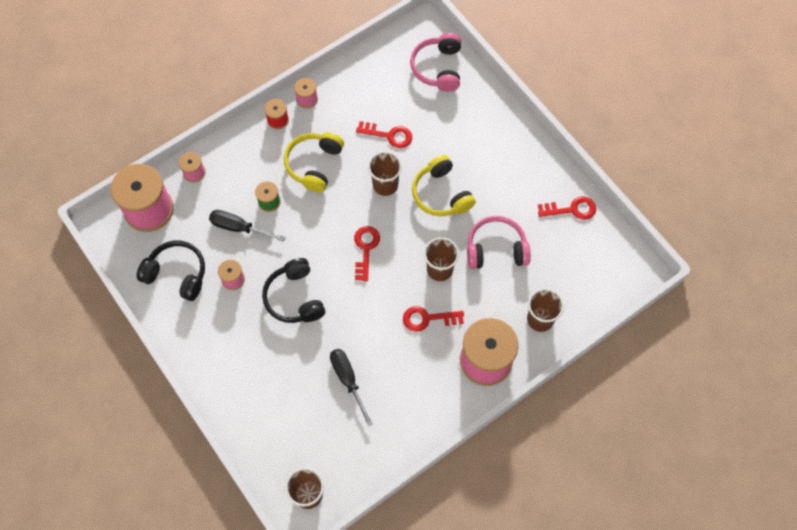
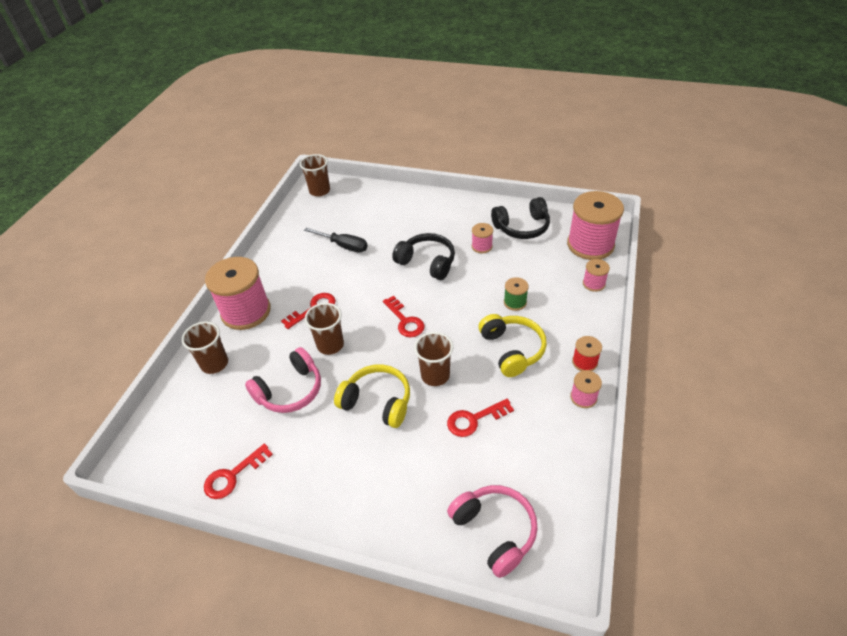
camera: 145 degrees right, 20 degrees down
black screwdriver [209,210,286,242] -> none

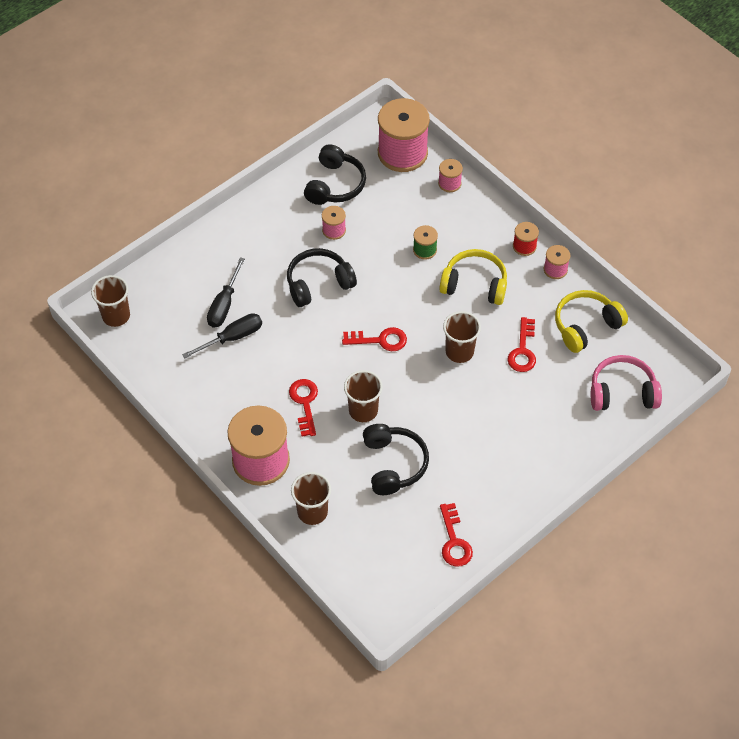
camera: 60 degrees left, 10 degrees up
pink headphones [245,347,321,413] -> black headphones [363,424,429,495]
yellow headphones [334,364,410,428] -> yellow headphones moved to [555,290,628,353]
none -> black screwdriver [207,257,245,327]

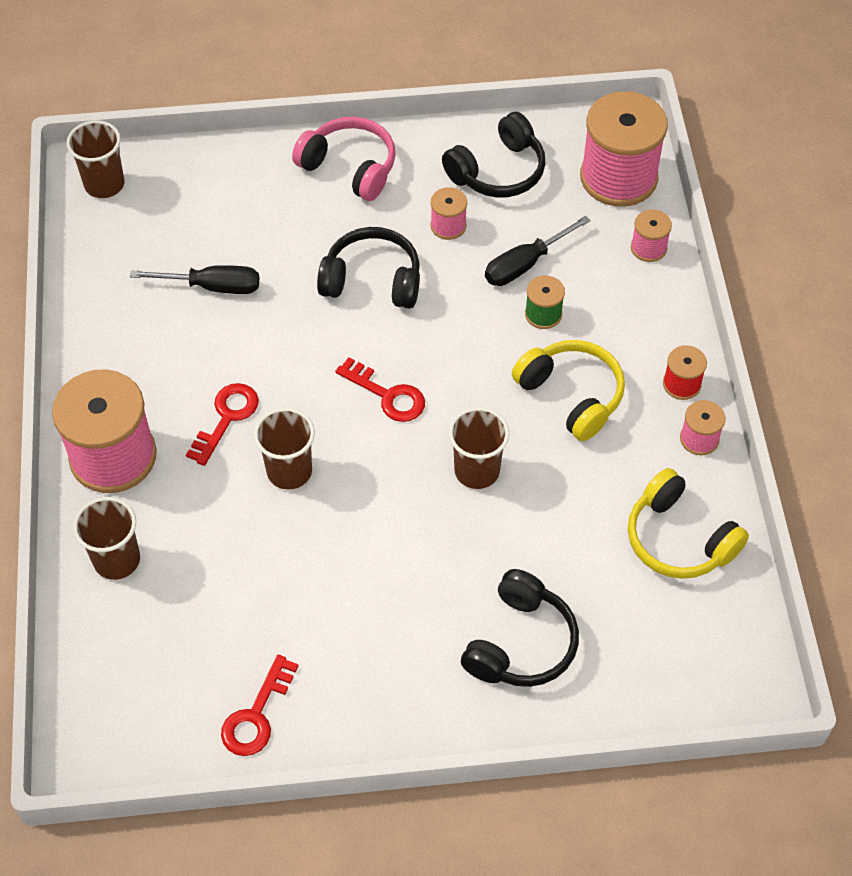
camera: 35 degrees right, 0 degrees up
black screwdriver [207,257,245,327] -> black screwdriver moved to [485,215,591,286]
black headphones [363,424,429,495] -> black headphones moved to [461,569,579,687]
red key [507,317,536,372] -> none
yellow headphones [555,290,628,353] -> yellow headphones turned 135 degrees counterclockwise [628,468,749,579]
pink headphones [591,355,662,411] -> pink headphones moved to [292,117,396,201]

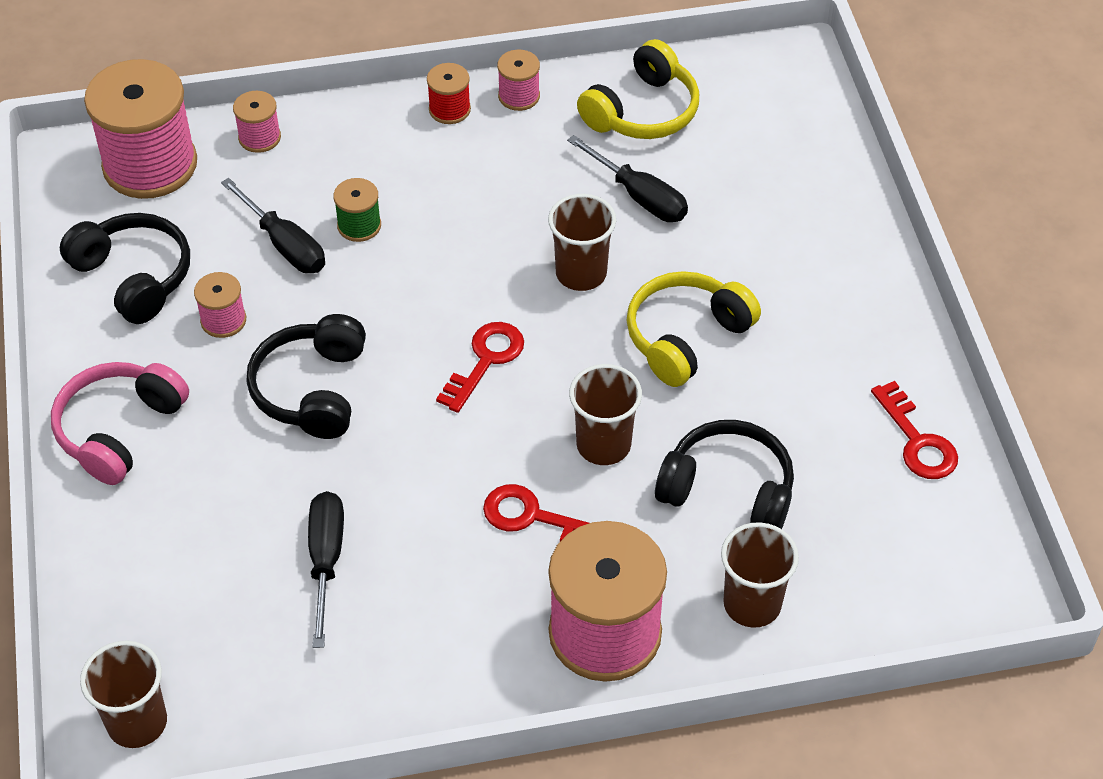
camera: 95 degrees left, 5 degrees down
red key [221,655,298,756] -> red key turned 45 degrees clockwise [871,381,958,479]
black headphones [461,569,579,687] -> black headphones moved to [655,420,794,529]
yellow headphones [512,340,625,441] -> yellow headphones moved to [626,271,761,387]
none -> black screwdriver [567,135,688,222]

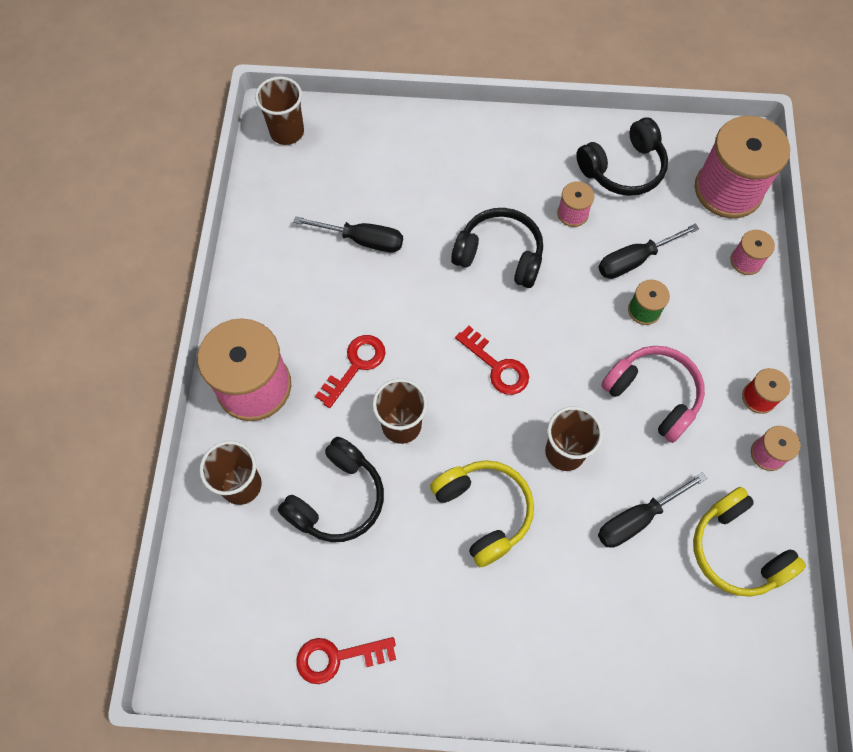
camera: 105 degrees right, 15 degrees up
pink headphones [51,362,189,485] -> pink headphones moved to [601,346,705,443]

